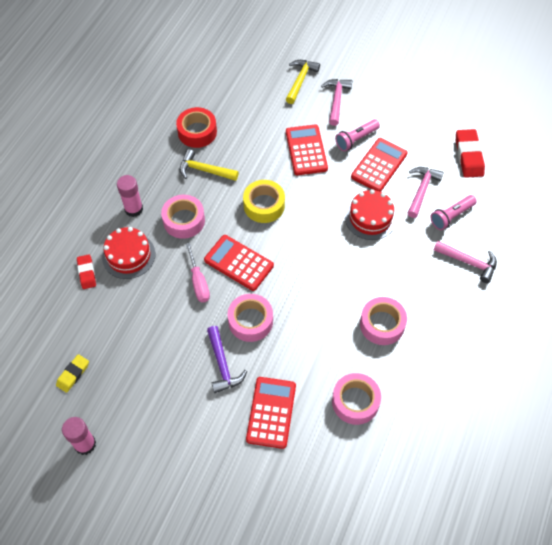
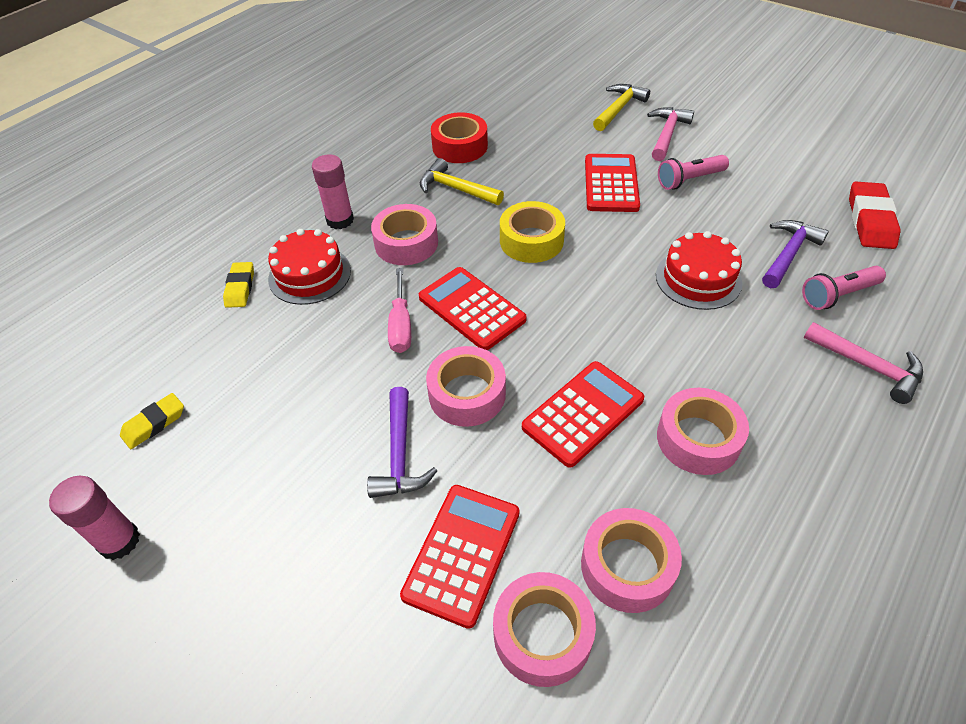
camera: 15 degrees right, 10 degrees down
red eraser [77,254,96,289] -> yellow eraser [223,262,254,308]
red calculator [351,138,408,192] -> red calculator moved to [522,361,644,468]
pink hammer [408,167,444,218] -> purple hammer [762,220,829,288]
none -> pink tape [493,572,596,687]

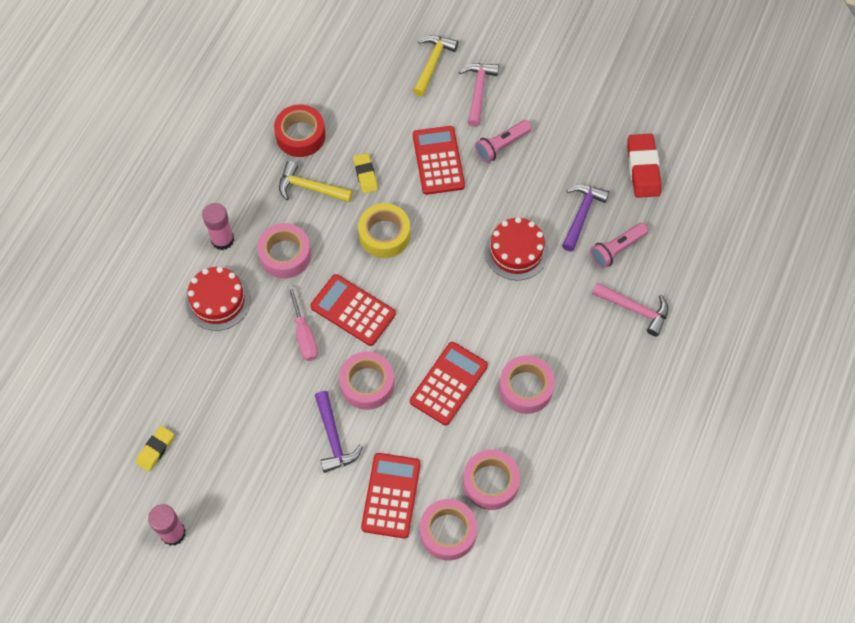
camera: 15 degrees left, 15 degrees up
yellow eraser [223,262,254,308] -> yellow eraser moved to [353,153,378,193]

